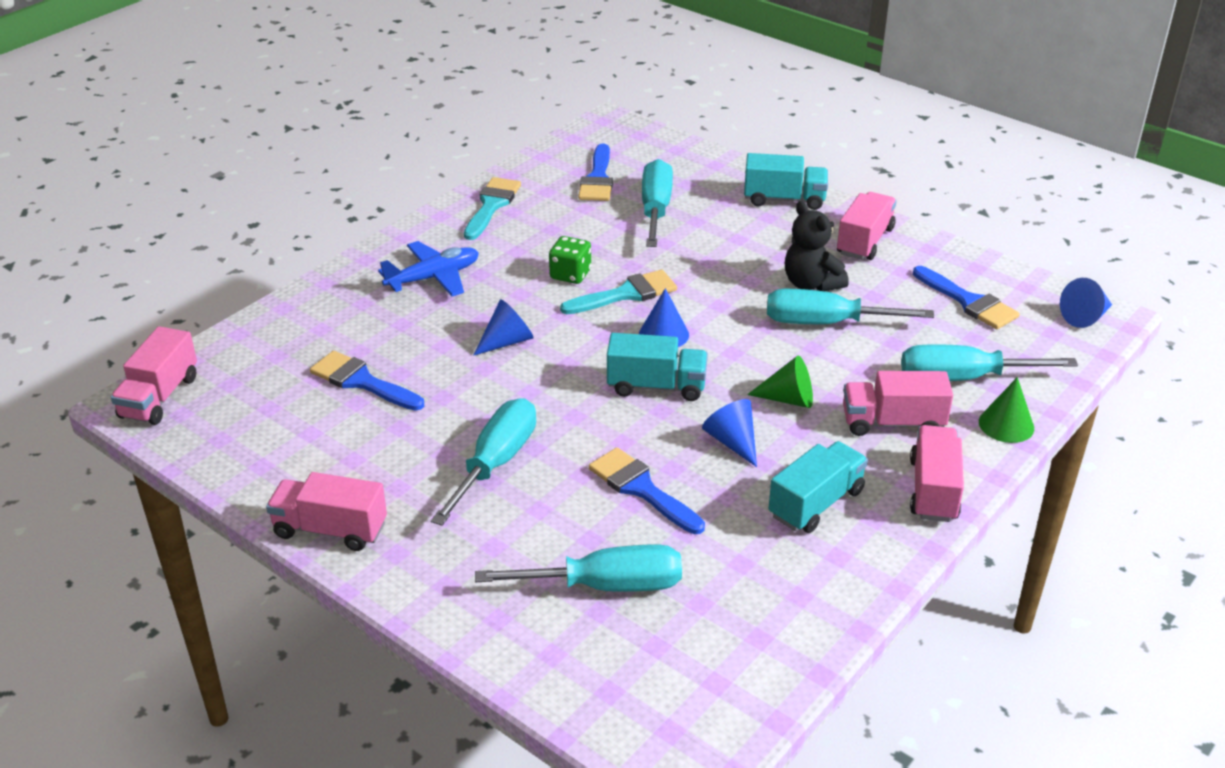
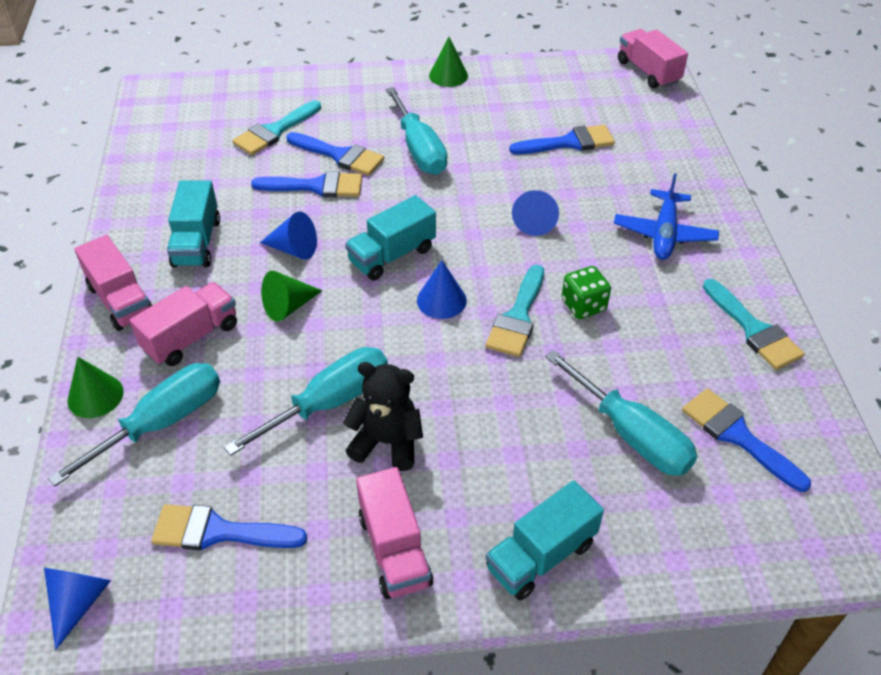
camera: 135 degrees right, 10 degrees up
pink truck [266,472,387,551] -> green cone [429,37,468,87]
turquoise screwdriver [475,544,682,592] -> turquoise brush [232,100,321,155]
none -> blue brush [286,132,384,176]

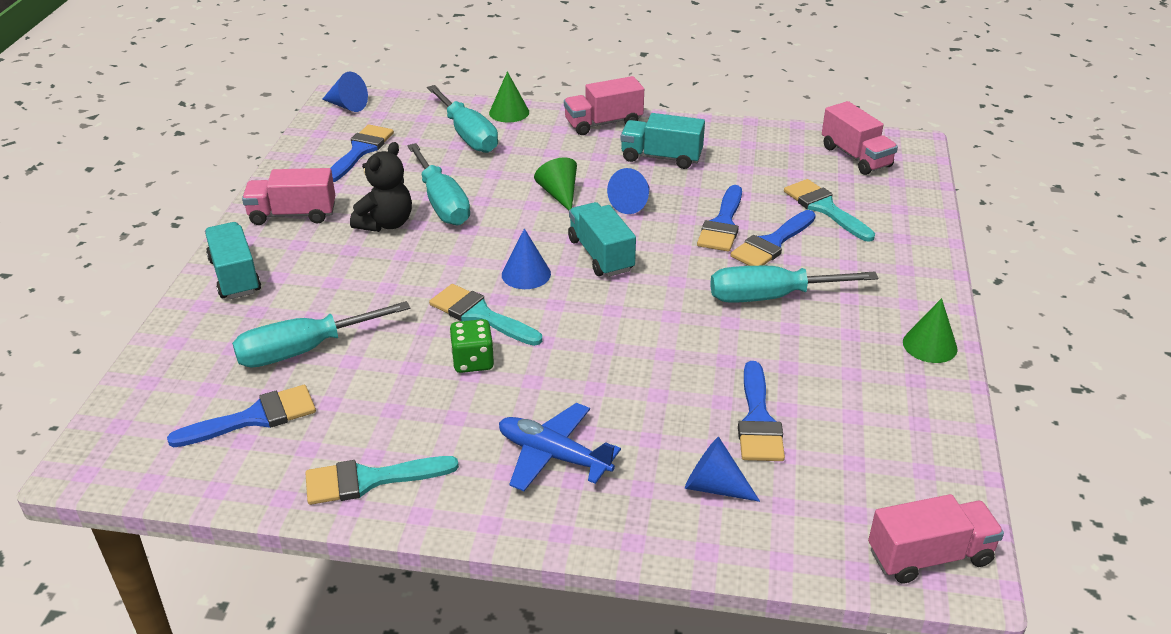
camera: 105 degrees right, 10 degrees down
pink truck [129,282,237,366] -> pink truck moved to [822,101,898,175]
blue cone [512,190,559,236] -> blue cone moved to [685,437,760,502]

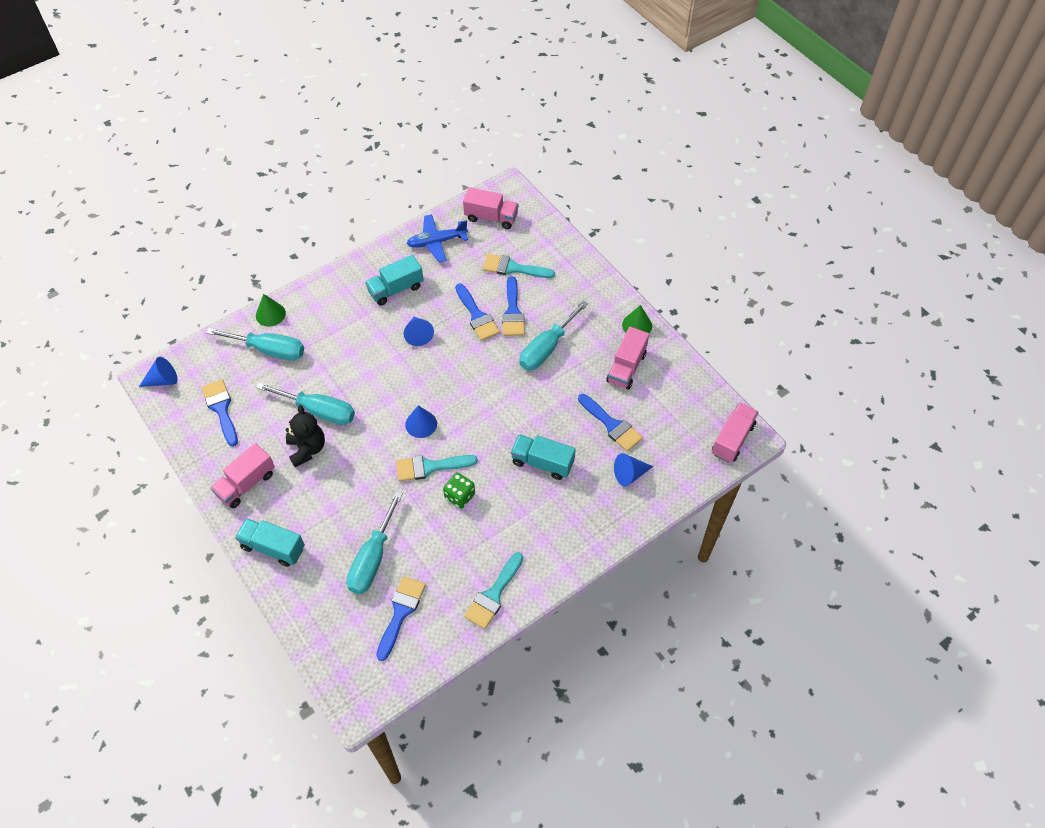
camera: 45 degrees left, 20 degrees up
blue plane [499,403,621,491] -> blue plane moved to [406,214,468,262]
green cone [534,158,577,210] -> none
pink truck [564,76,644,135] -> pink truck moved to [606,327,649,389]
turquoise truck [568,202,636,277] -> turquoise truck moved to [511,434,576,480]

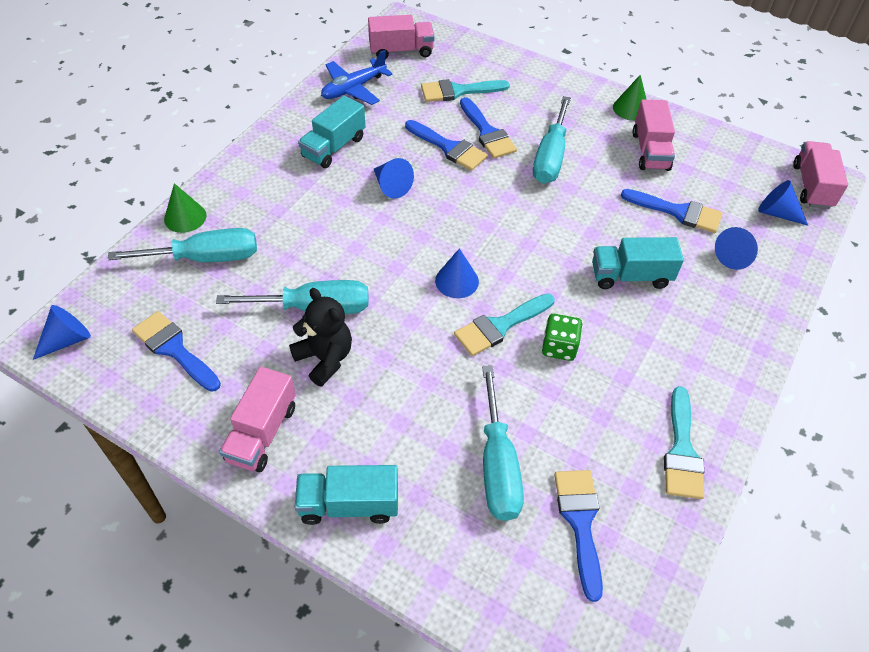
camera: 25 degrees left, 5 degrees down
none -> blue cone [758,180,808,226]

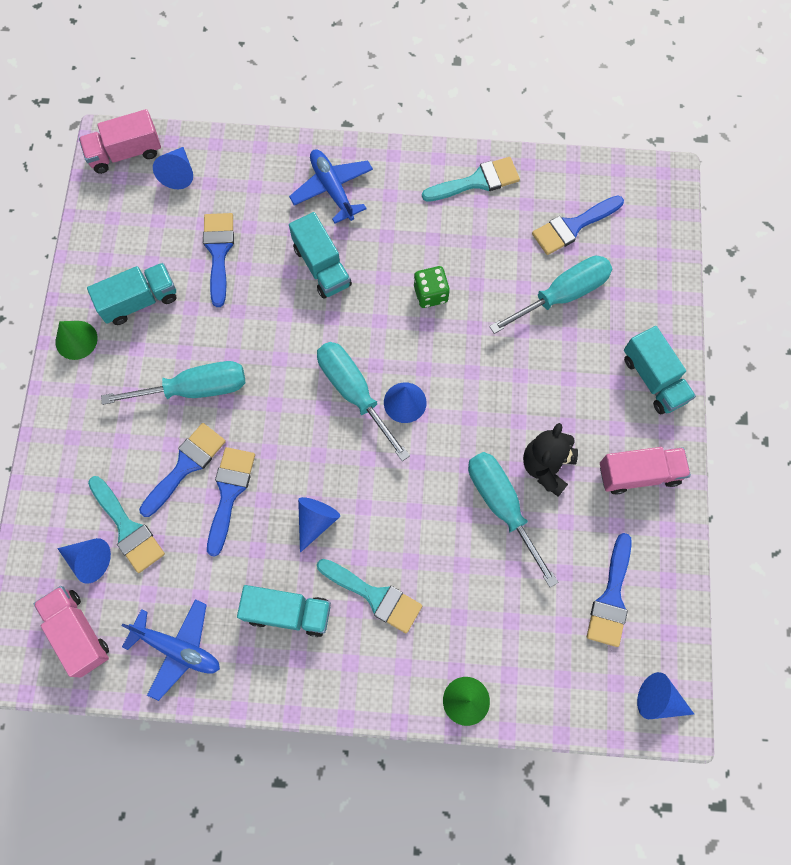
camera: 115 degrees left, 20 degrees up
turquoise screwdriver [108,228,257,262] -> turquoise screwdriver moved to [317,342,410,461]
turquoise brush [454,293,555,356] -> turquoise brush moved to [317,559,422,634]
pink truck [633,100,675,171] -> turquoise truck [87,263,176,325]
blue cone [715,227,758,270] -> blue cone moved to [57,538,111,584]
none -> blue plane [289,149,373,223]

